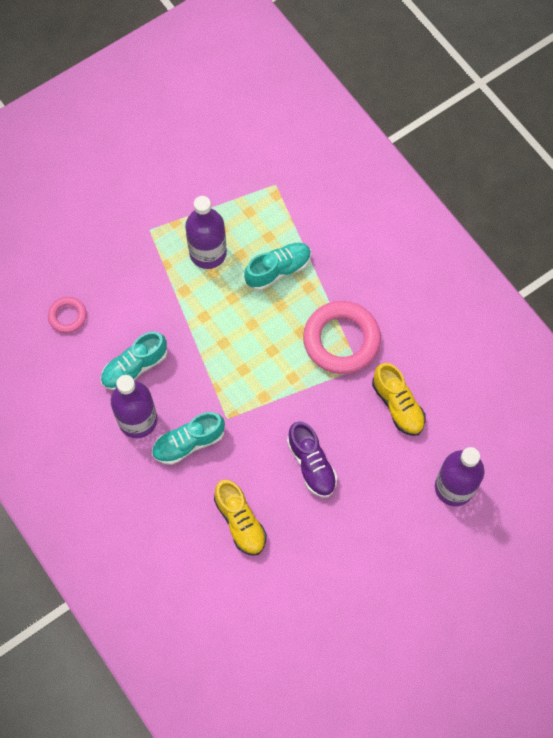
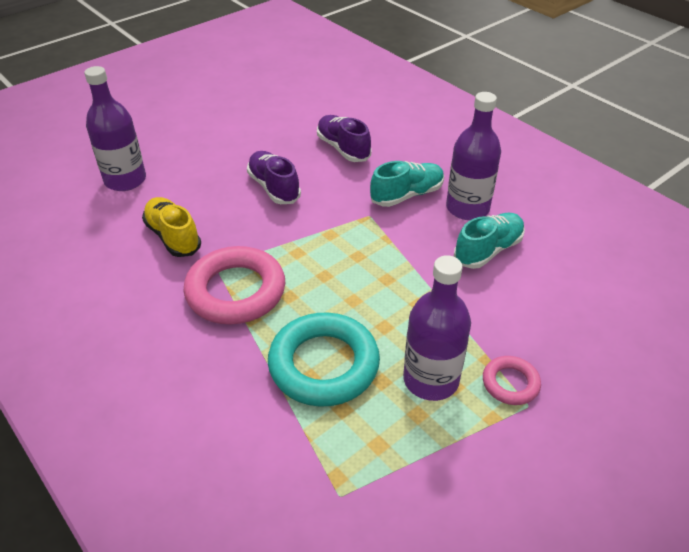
camera: 175 degrees right, 25 degrees down
pink ring [48,297,87,333] -> pink ring moved to [483,356,541,405]
yellow shoe [214,479,267,556] -> purple shoe [317,115,371,162]
turquoise shoe [244,243,311,291] -> turquoise ring [268,312,380,407]

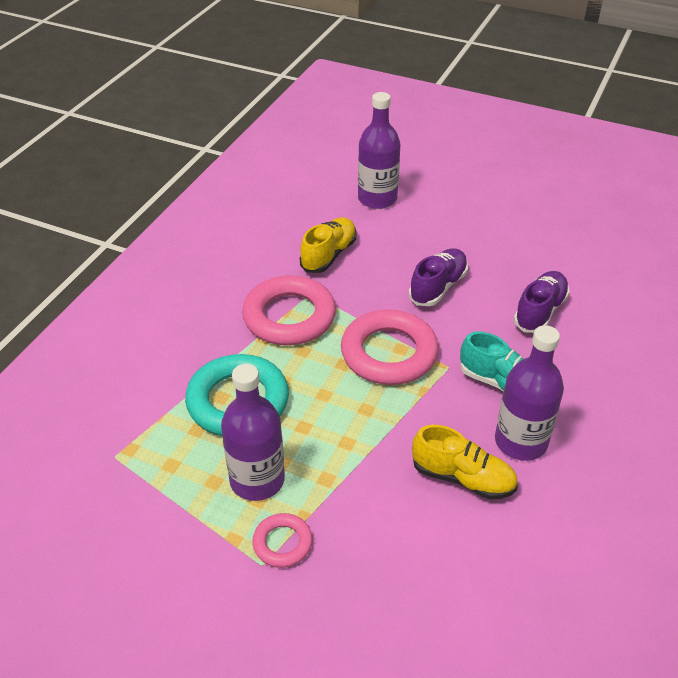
camera: 65 degrees right, 0 degrees up
turquoise shoe [454,213,525,269] -> yellow shoe [412,425,518,499]
none -> pink ring [341,309,439,385]

